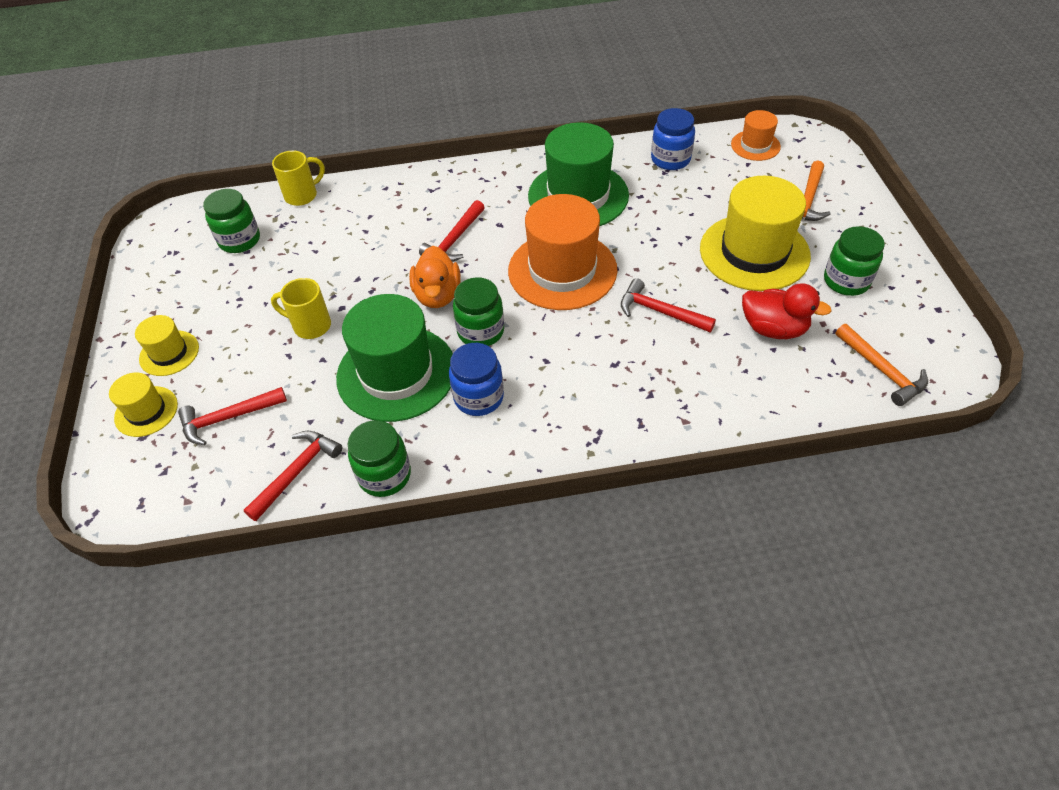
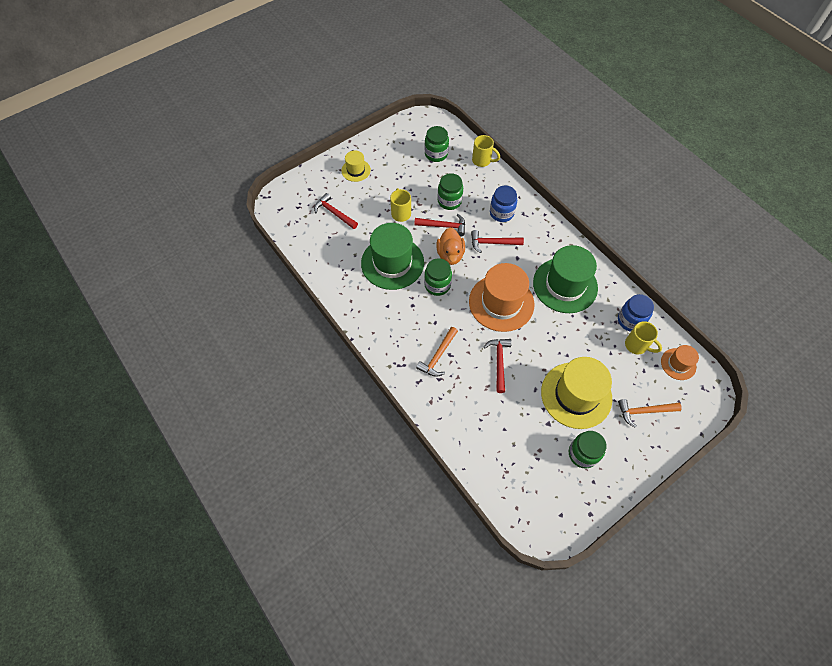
camera: 60 degrees right, 10 degrees up
yellow hat [109,372,178,437] -> none
red hammer [244,431,342,521] -> red hammer moved to [414,214,465,236]
green jar [348,420,411,497] -> green jar moved to [438,173,463,210]
orange duck [409,246,461,308] -> orange duck turned 60 degrees counterclockwise [436,227,465,265]
blue jar [449,343,504,416] -> blue jar moved to [490,186,517,222]
red duck [742,283,832,339] -> none
orange hammer [835,324,928,406] -> orange hammer moved to [416,327,458,377]
none -> yellow mug [625,321,662,355]

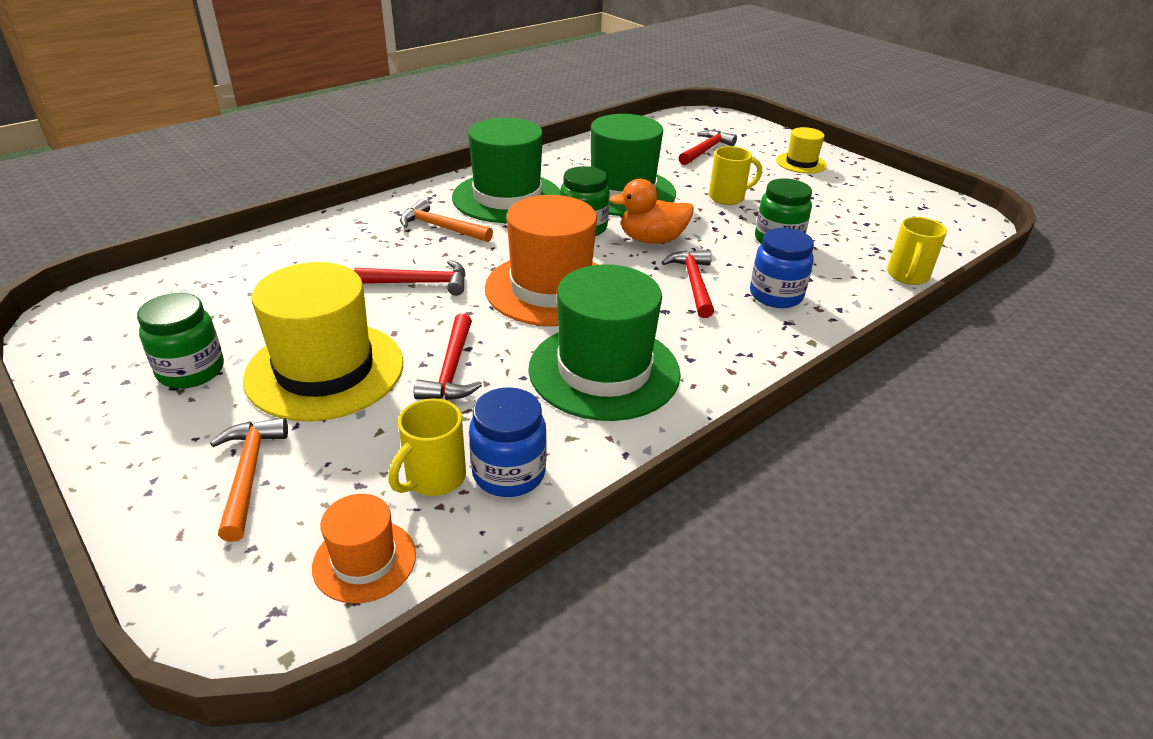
camera: 85 degrees right, 25 degrees down
red hammer [414,214,465,236] -> red hammer moved to [414,314,482,400]
green jar [425,126,449,162] -> none
none -> green hat [452,118,560,223]

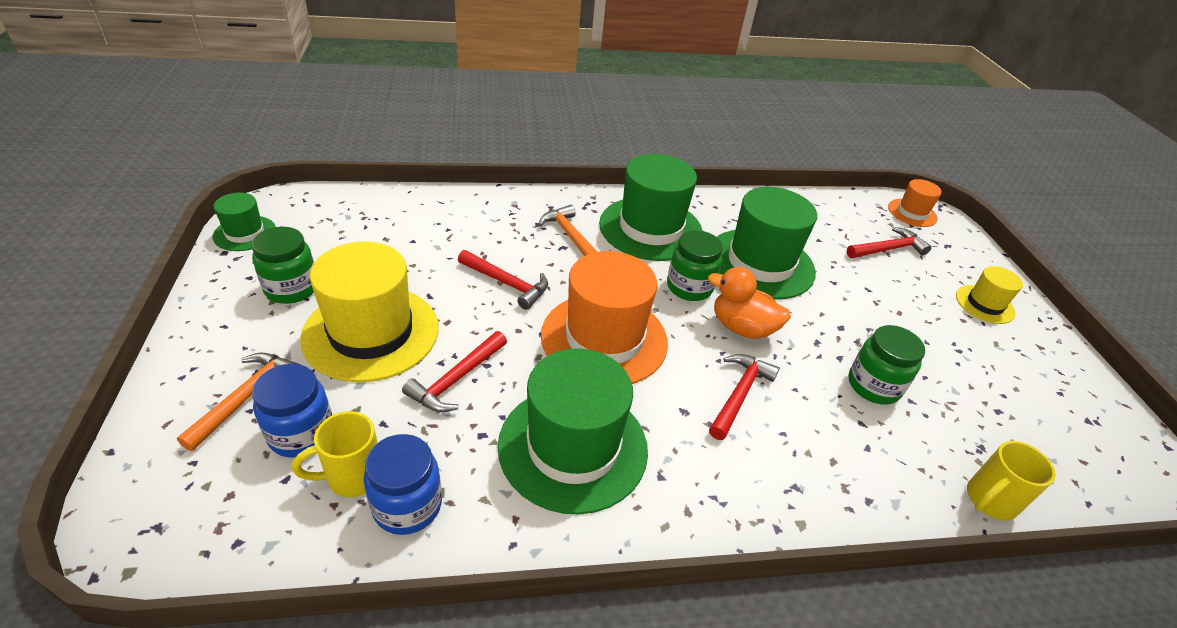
camera: 30 degrees right, 5 degrees up
orange hat [312,494,416,604] -> orange hat moved to [888,179,942,227]
yellow mug [709,146,762,205] -> none
blue jar [750,228,814,308] -> blue jar moved to [252,364,332,458]
none -> green hat [213,193,276,251]

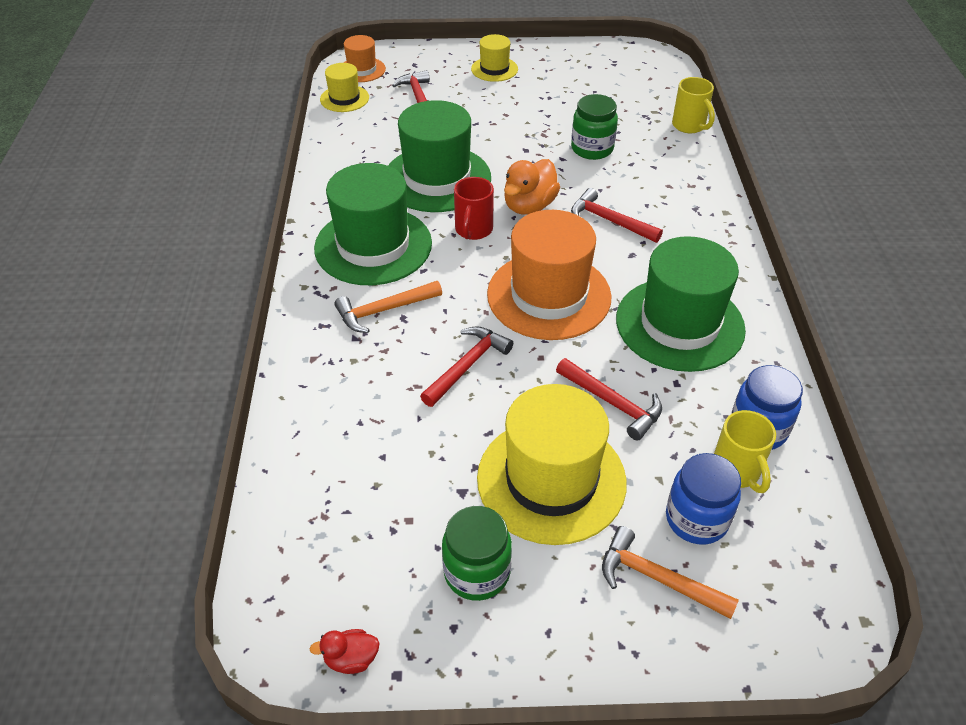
camera: 80 degrees left, 5 degrees up
green hat [213,193,276,251] -> red duck [310,629,380,674]
green jar [667,230,723,301] -> red mug [454,177,494,240]
none -> yellow hat [320,63,369,112]

